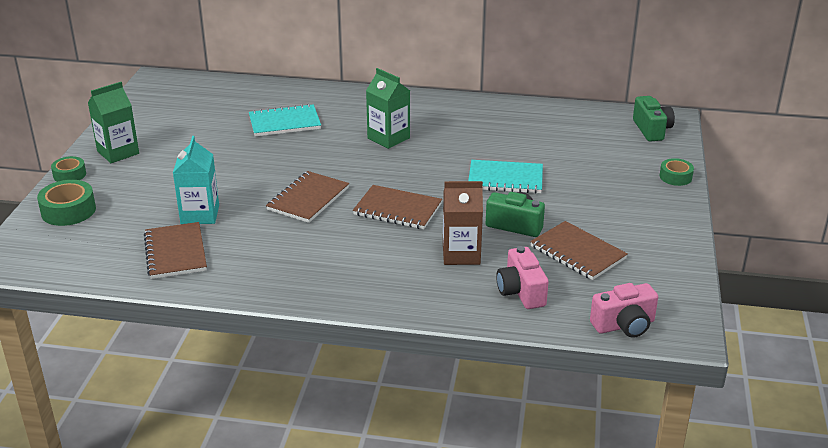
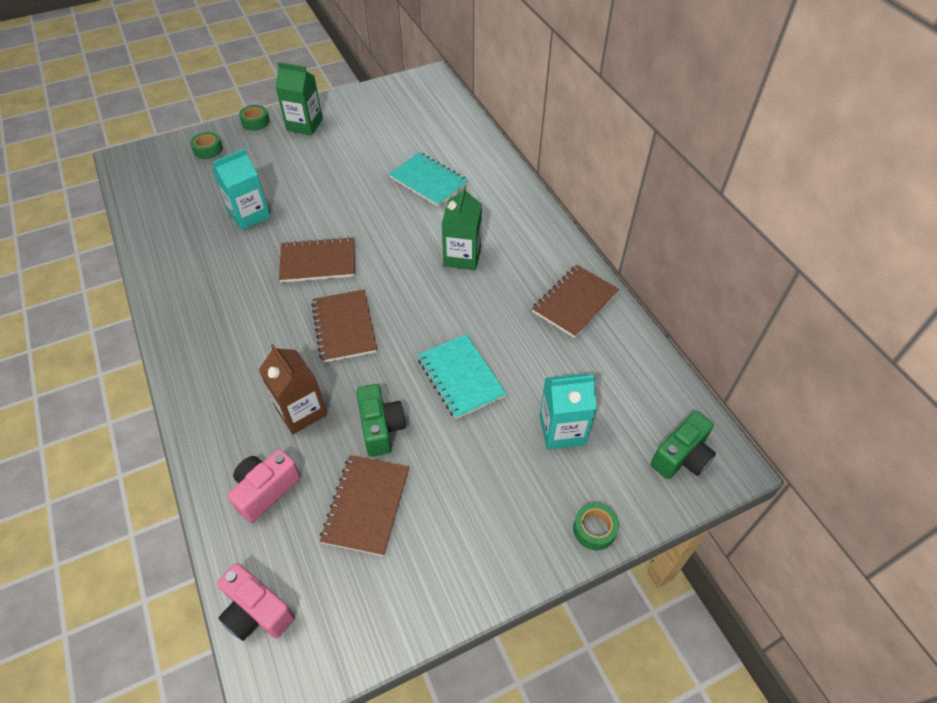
camera: 55 degrees right, 20 degrees up
green tape [37,180,96,226] -> green tape [190,132,223,159], size x0.64
brown notebook [144,222,207,279] -> brown notebook moved to [532,265,619,338]
none -> turquoise carton [539,373,596,449]

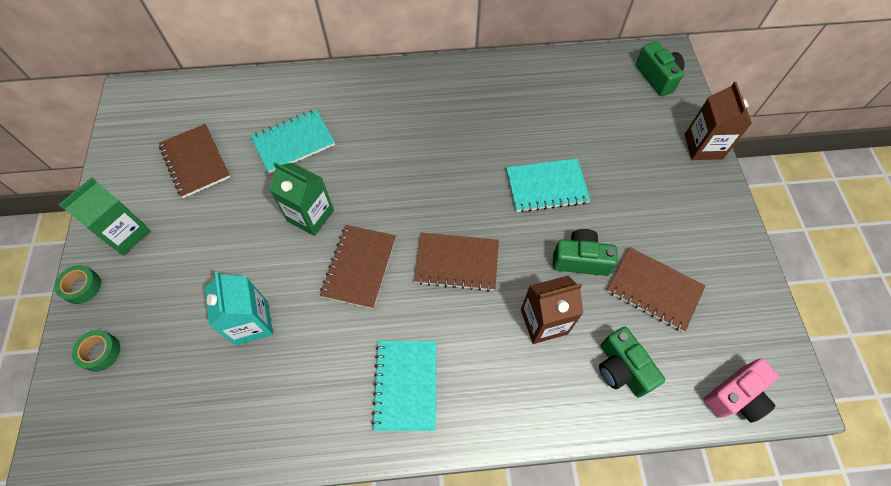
camera: 70 degrees left, 10 degrees up
pink camera [227,449,301,523] -> green camera [599,327,665,397]
green carton [442,186,482,270] -> green carton moved to [269,162,334,236]
brown notebook [532,265,619,338] -> brown notebook moved to [159,124,230,198]
turquoise carton [539,373,596,449] -> none
green tape [573,503,619,550] -> brown carton [685,81,752,160]
none -> turquoise notebook [371,341,436,431]

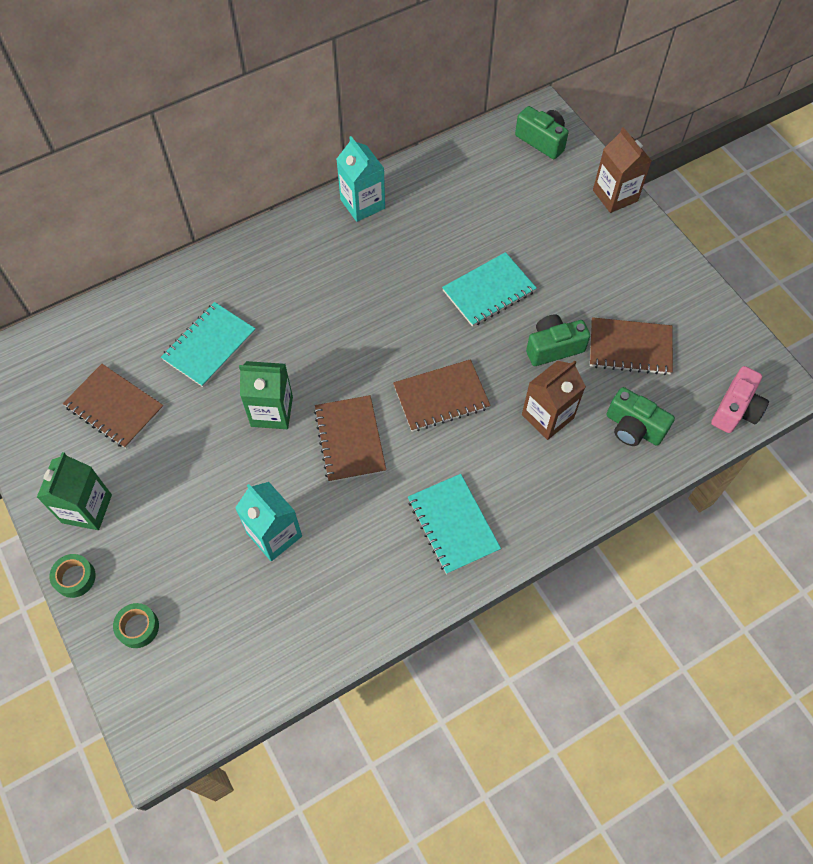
camera: 25 degrees left, 0 degrees up
none -> turquoise carton [337,136,385,222]

